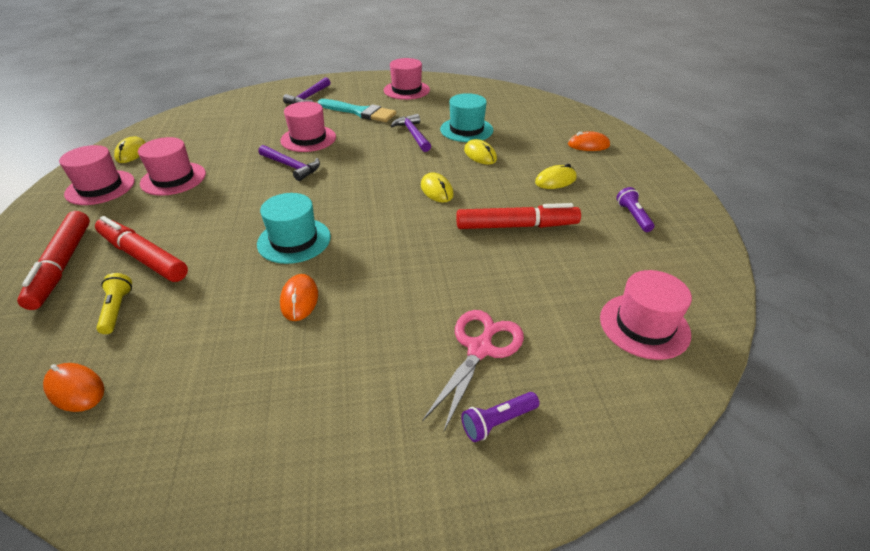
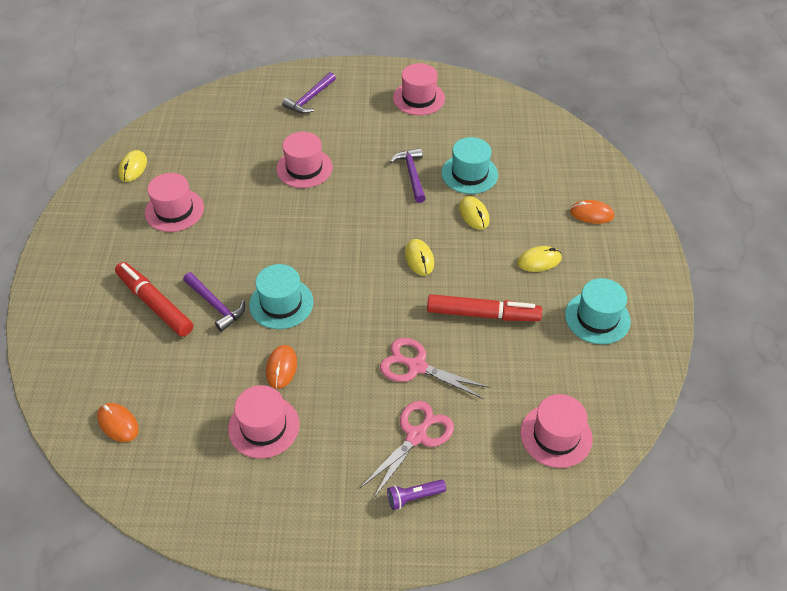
camera: 10 degrees right, 10 degrees up
red marker [17,211,90,310] -> none
pink hat [59,145,135,205] -> pink hat moved to [228,385,300,458]
yellow flashlight [96,273,132,334] -> none
purple hammer [258,145,320,181] -> purple hammer moved to [183,272,245,332]
turquoise brush [318,99,396,122] -> none
purple flashlight [616,187,654,232] -> turquoise hat [565,278,631,344]
none -> pink scissors [380,338,490,399]

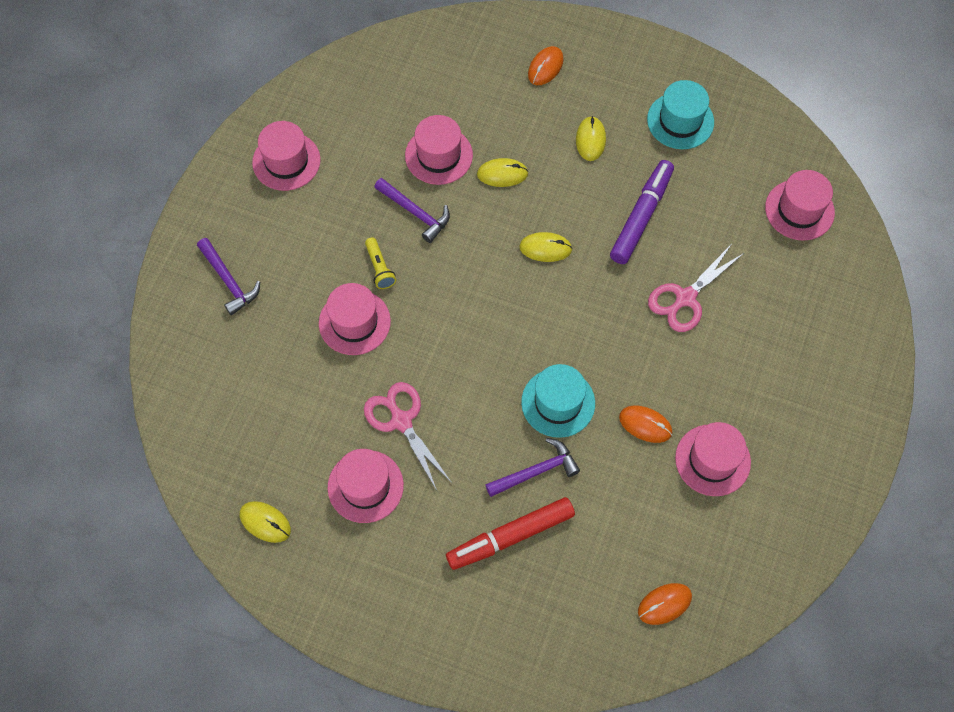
camera: 70 degrees left, 15 degrees up
pink scissors [360,401,454,499] -> pink scissors moved to [364,382,452,491]
purple flashlight [387,480,446,510] -> none
purple hammer [390,148,426,203] -> purple hammer turned 150 degrees counterclockwise [374,178,450,243]
red marker [427,294,542,321] -> purple marker [610,160,674,264]
turquoise hat [442,137,498,194] -> pink hat [405,115,473,185]
none -> yellow flashlight [365,238,396,289]

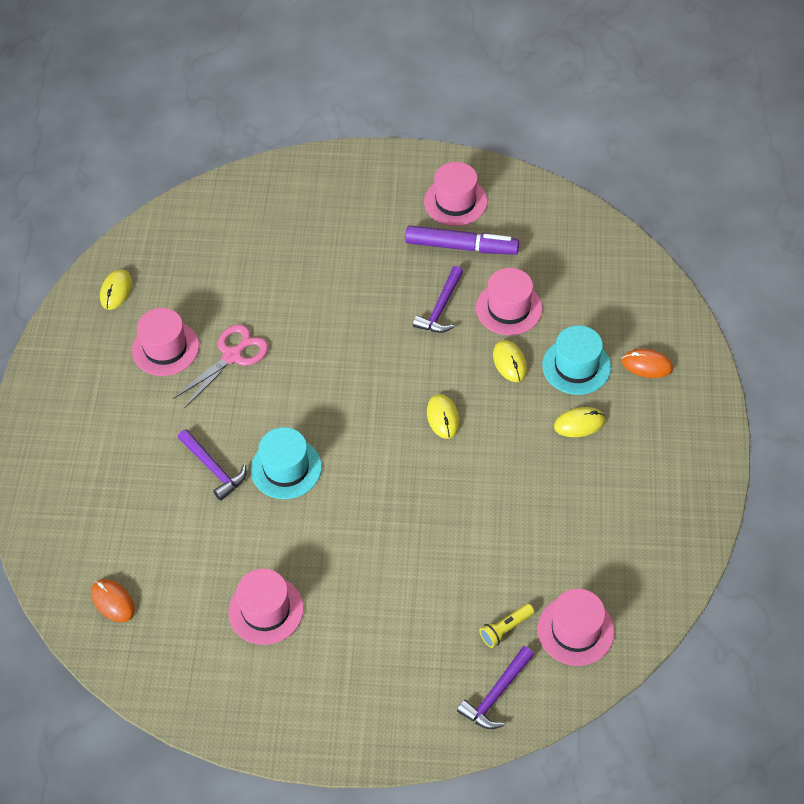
camera: 75 degrees right, 10 degrees down
purple hammer [197,238,260,315] -> purple hammer moved to [457,646,534,729]
pink hat [319,283,391,355] -> none
yellow flashlight [365,238,396,289] -> yellow flashlight moved to [479,604,535,648]
red marker [446,497,575,570] -> none
purple marker [610,160,674,264] -> purple marker moved to [405,225,519,255]
orange mouse [619,406,672,443] -> none
turquoise hat [647,80,714,149] -> turquoise hat moved to [542,325,611,395]
pink scissors [648,245,744,332] -> none

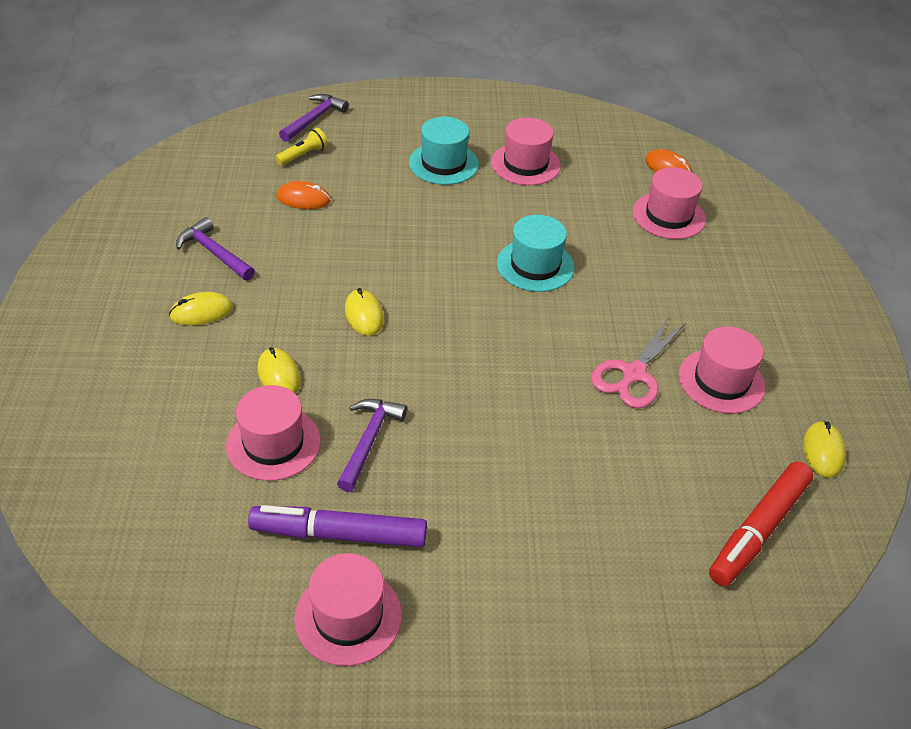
camera: 170 degrees right, 10 degrees down
purple hammer [178,429,246,501] -> purple hammer moved to [176,217,255,281]
pink hat [538,589,615,666] -> pink hat moved to [633,167,706,239]
turquoise hat [542,325,611,395] -> turquoise hat moved to [409,117,479,185]
orange mouse [622,349,673,378] -> orange mouse moved to [276,181,331,209]
none -> red marker [709,461,813,586]

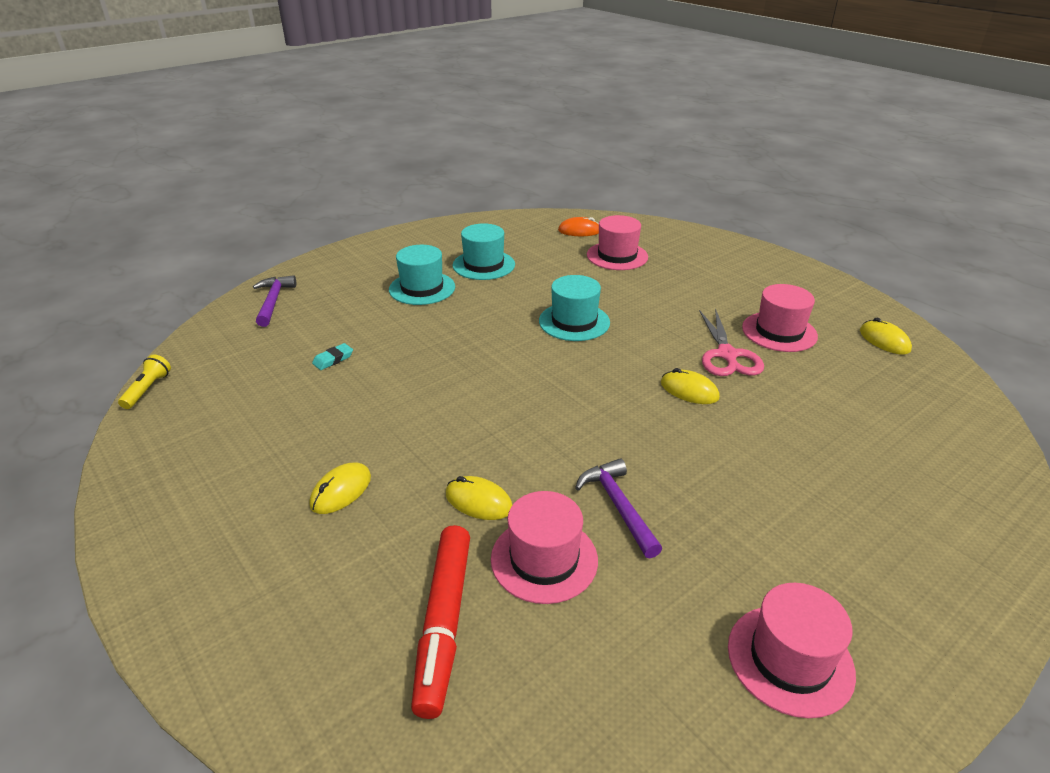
camera: 35 degrees left, 10 degrees down
purple hammer [176,217,255,281] -> none
purple marker [248,505,427,547] -> none
yellow flashlight [275,128,328,166] -> yellow flashlight moved to [118,355,171,409]
orange mouse [276,181,331,209] -> turquoise eraser [312,343,353,370]
yellow mouse [345,288,384,336] -> yellow mouse moved to [661,368,720,404]
pink hat [491,118,561,185] -> turquoise hat [453,223,515,280]
red marker [709,461,813,586] -> red marker moved to [411,525,470,719]

